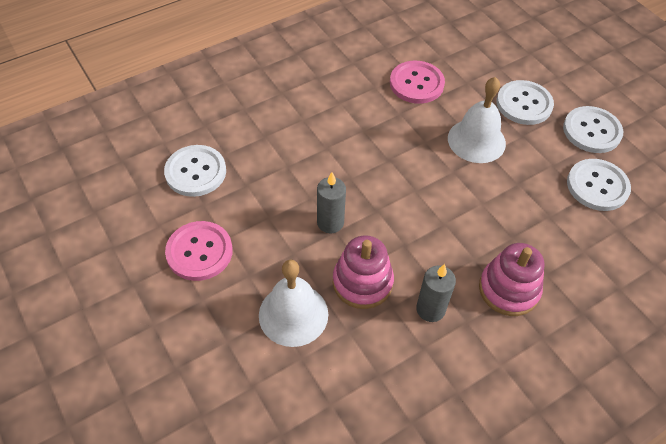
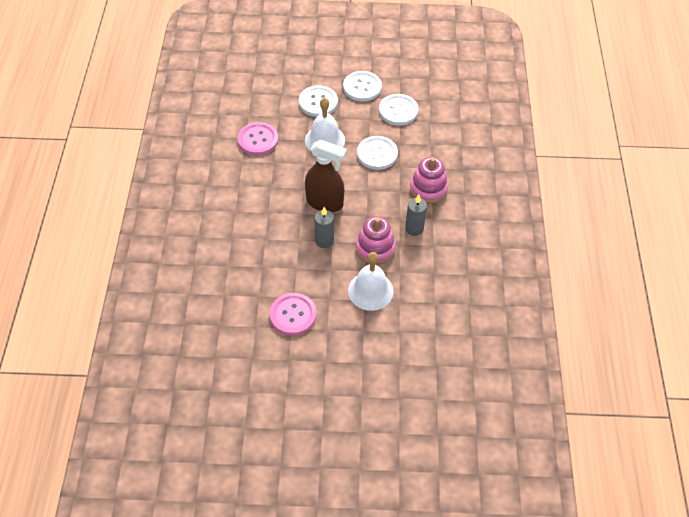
camera: 55 degrees left, 0 degrees up
white button [164,145,226,197] -> white button moved to [357,136,398,170]
none -> brown spray bottle [305,140,347,212]

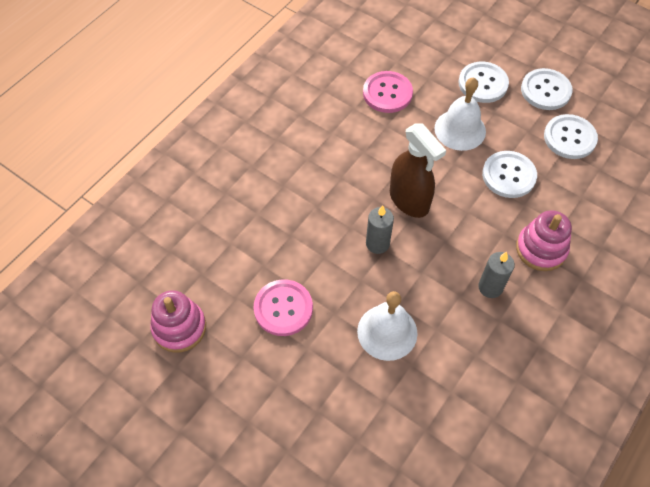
camera: 35 degrees right, 5 degrees up
pink stacking toy [356,216,396,265] -> pink stacking toy moved to [150,290,206,353]

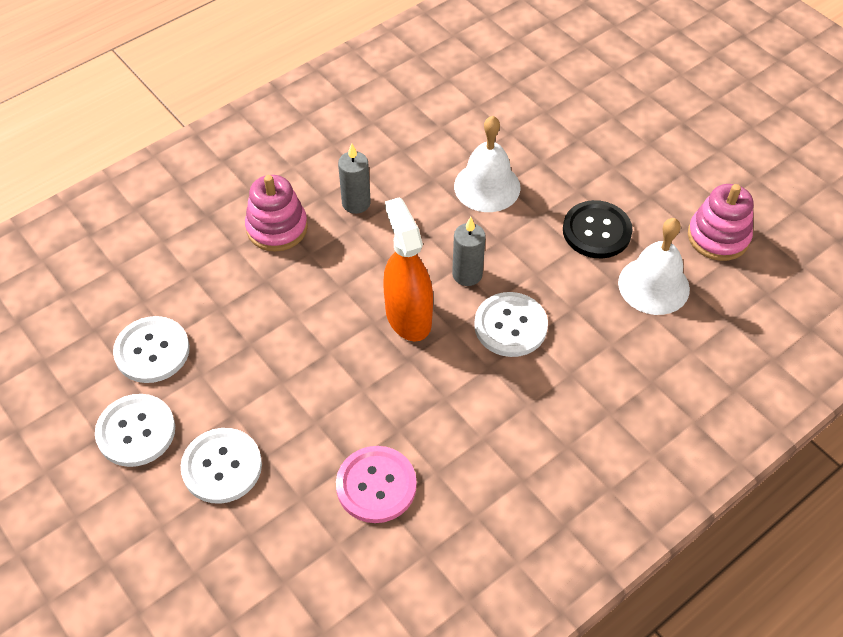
camera: 165 degrees left, 5 degrees down
pink button [254,279,313,336] -> black button [563,200,633,258]
brown spray bottle [390,124,446,218] -> orange spray bottle [383,197,433,342]
white bell [434,77,486,151] -> white bell moved to [618,218,690,315]
white button [482,151,537,198] -> white button moved to [474,292,548,357]

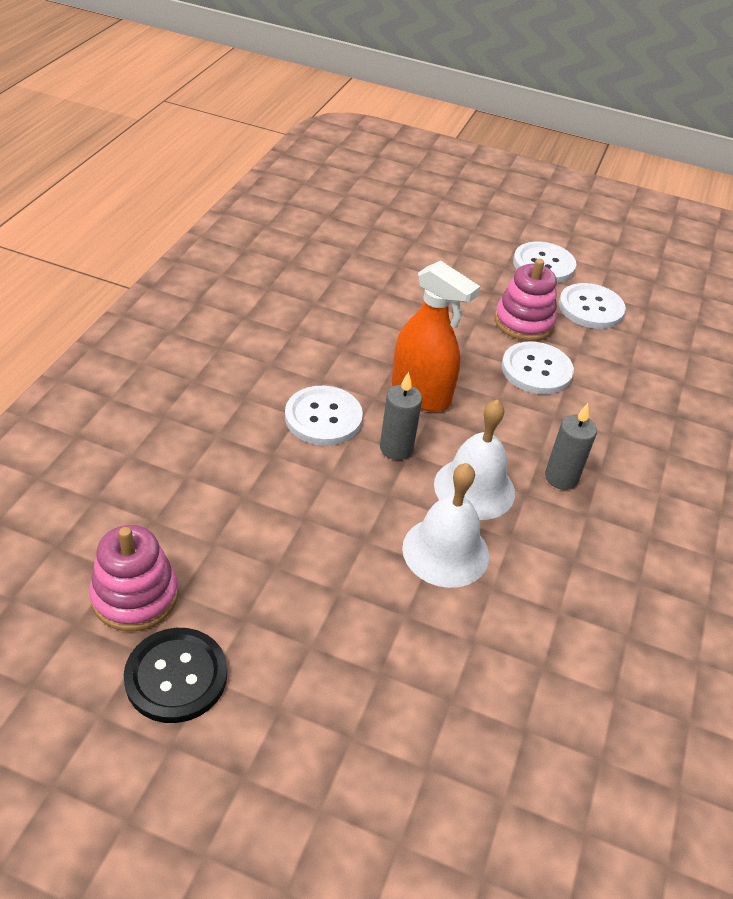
camera: 145 degrees right, 10 degrees down
white button [181,428,262,504] -> white button moved to [501,342,574,394]
pink stacking toy [245,175,308,252] -> pink stacking toy moved to [495,259,557,341]
pink button [336,446,417,523] -> none
black button [563,200,633,258] -> black button moved to [124,628,227,723]
white bell [618,218,690,315] -> white bell moved to [434,400,515,520]

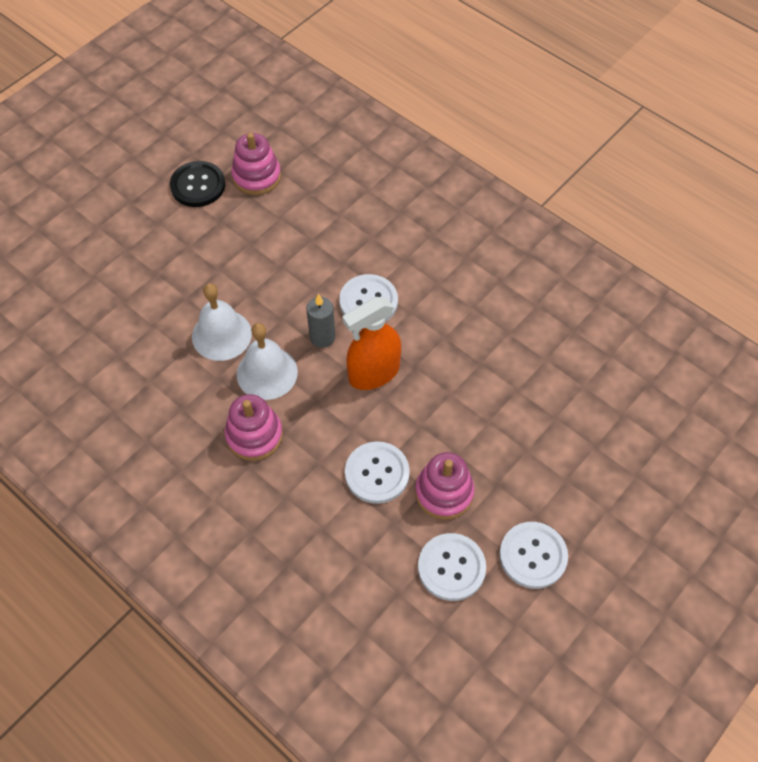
camera: 115 degrees right, 15 degrees up
grey candle [545,403,597,490] -> pink stacking toy [225,394,283,461]

